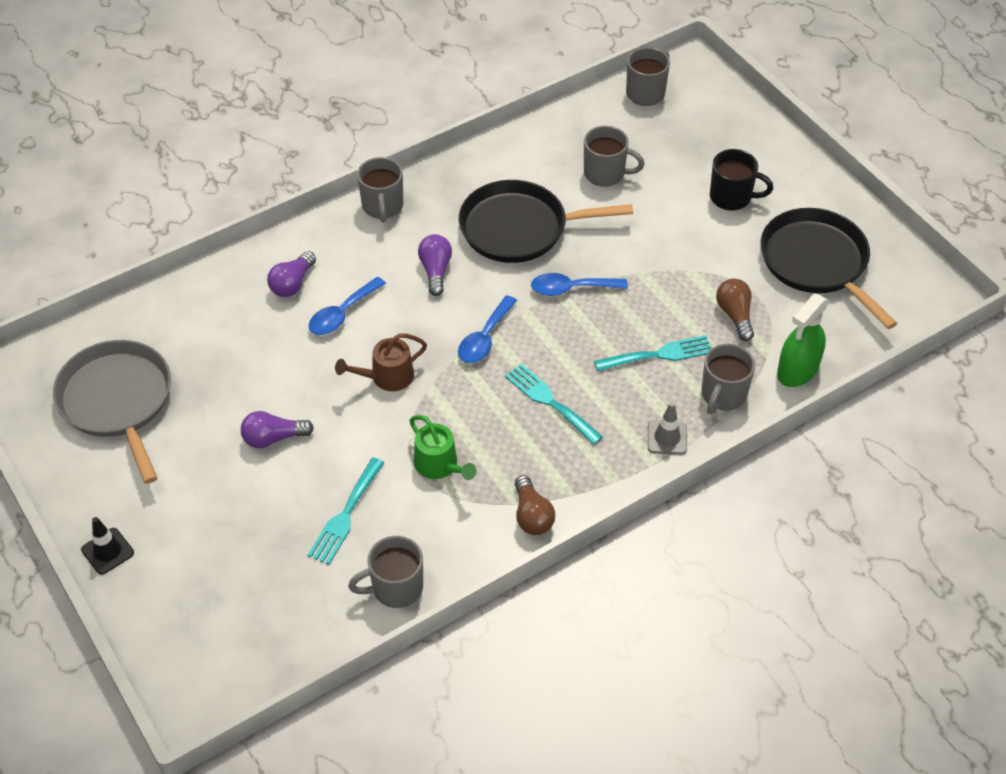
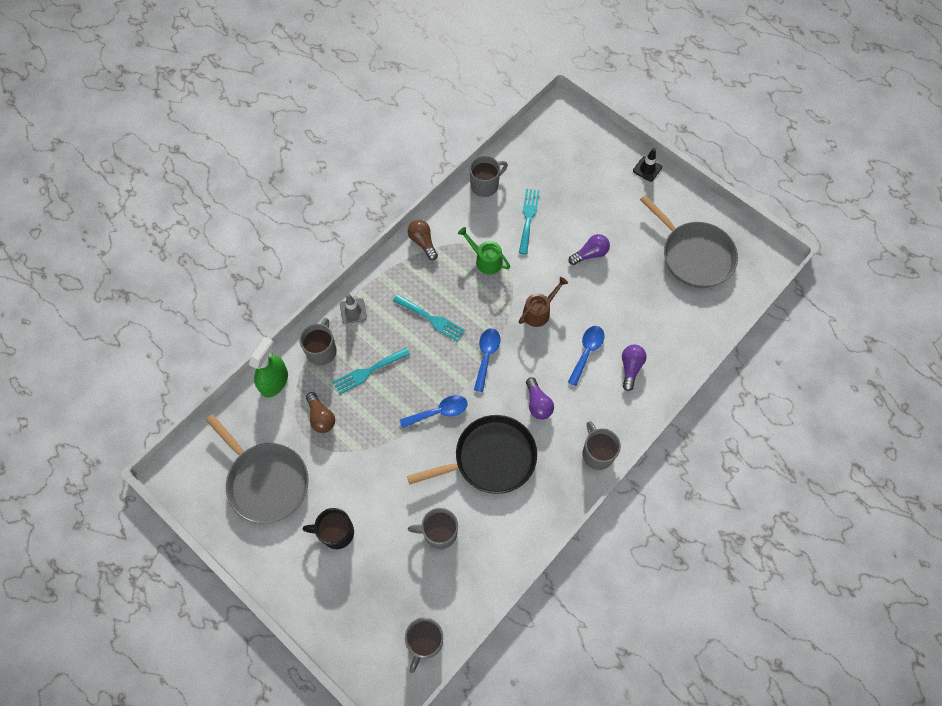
camera: 165 degrees right, 15 degrees up
black pan [761,208,898,329] -> grey pan [206,414,309,524]

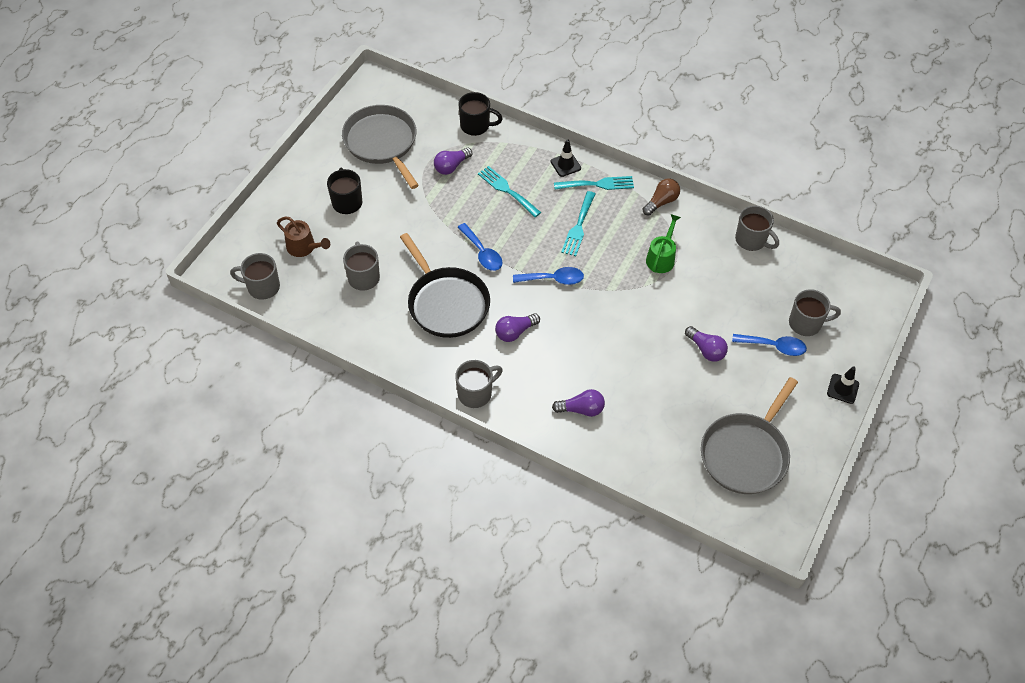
camera: 75 degrees right, 10 degrees down
grey pan [206,414,309,524] -> grey pan turned 120 degrees clockwise [342,105,419,189]
green spray bottle [249,337,288,398] -> black mug [458,92,503,136]
grey mug [299,318,337,365] -> grey mug moved to [789,289,841,336]
brown light bulb [306,392,335,433] -> purple light bulb [434,147,472,175]
grey traffic cone [340,294,367,324] -> black traffic cone [551,139,581,177]
brown watering can [518,277,568,327] -> brown watering can moved to [277,217,330,257]
turquoise fork [519,189,540,255] -> turquoise fork moved to [554,176,634,190]
blue spoon [568,326,604,386] -> blue spoon moved to [732,334,807,356]

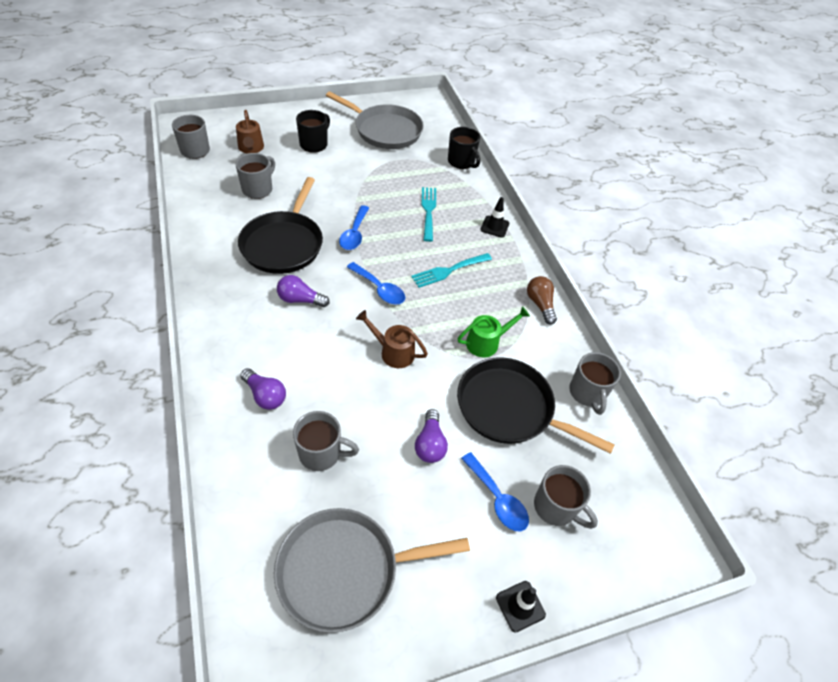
camera: 40 degrees right, 5 degrees down
grey pan [342,105,419,189] -> grey pan turned 105 degrees clockwise [326,91,424,149]
purple light bulb [434,147,472,175] -> none
grey mug [455,360,503,408] -> grey mug moved to [293,411,359,471]
turquoise fork [554,176,634,190] -> none
brown light bulb [643,178,680,216] -> brown light bulb turned 105 degrees counterclockwise [527,276,557,325]
none -> brown watering can [356,310,428,368]
none -> black pan [457,357,615,454]

